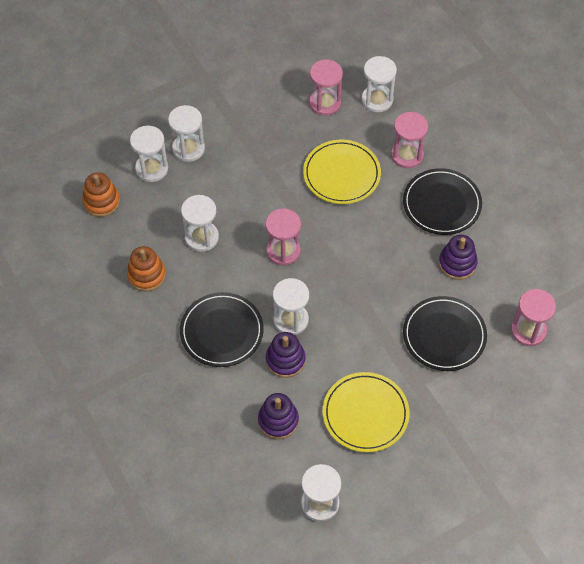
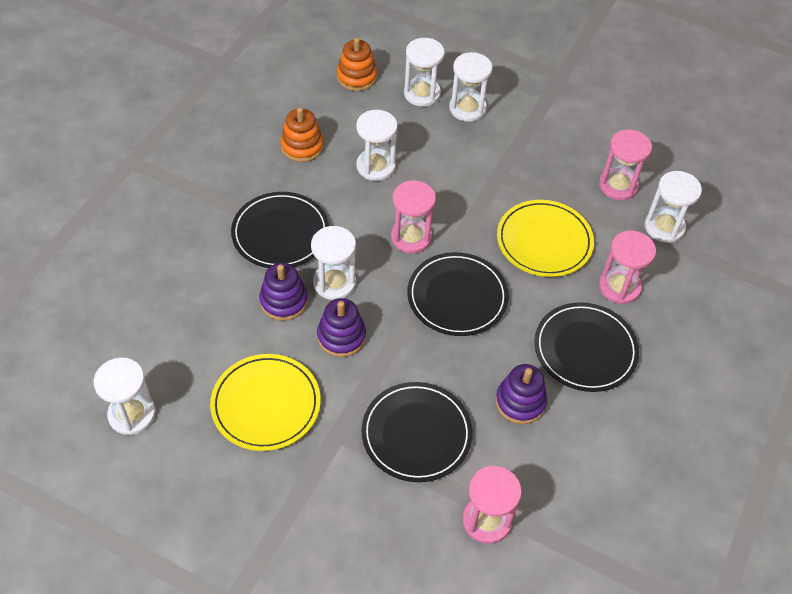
camera: 55 degrees right, 5 degrees down
purple stacking toy [258,393,299,439] -> purple stacking toy moved to [317,298,366,357]
none -> black plate [407,252,509,336]

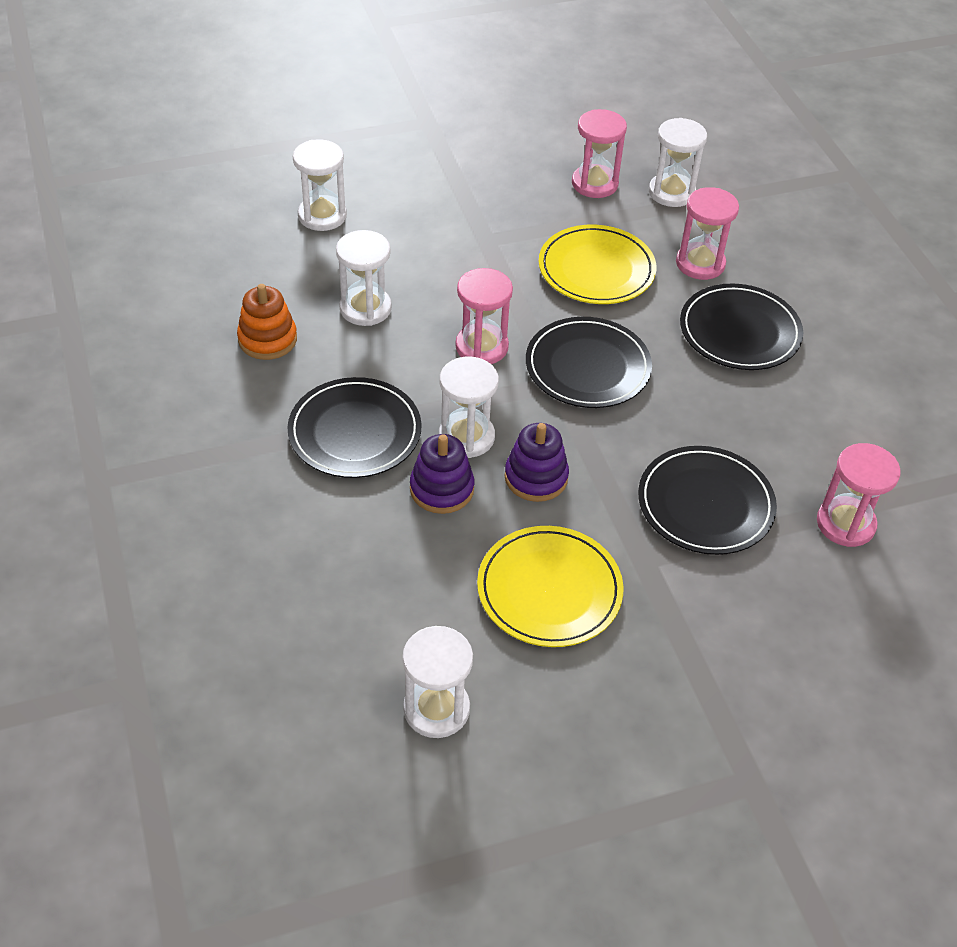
camera: 45 degrees left, 5 degrees down
orange stacking toy [337,38,377,91] -> none
white hourglass [449,52,492,122] -> none
purple stacking toy [495,364,547,424] -> none

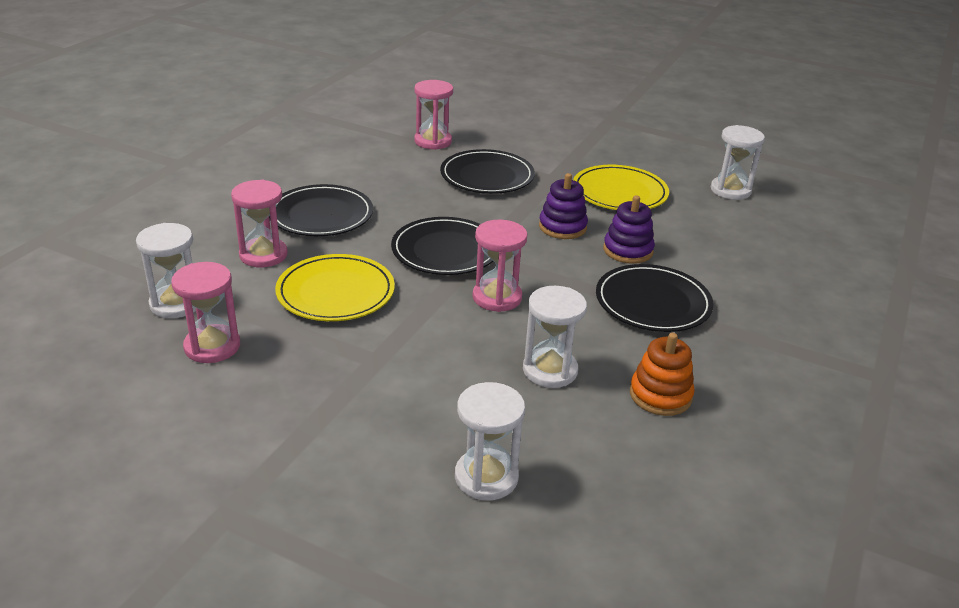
camera: 135 degrees left, 15 degrees down
white hourglass [439,356,499,458] -> none

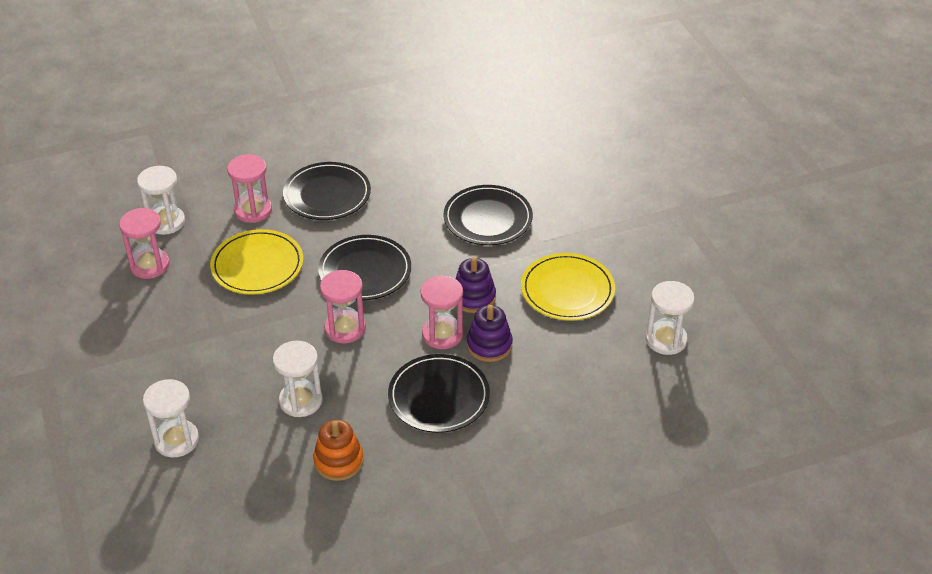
camera: 45 degrees right, 10 degrees up
pink hourglass [414,80,453,150] -> pink hourglass moved to [421,275,463,349]

